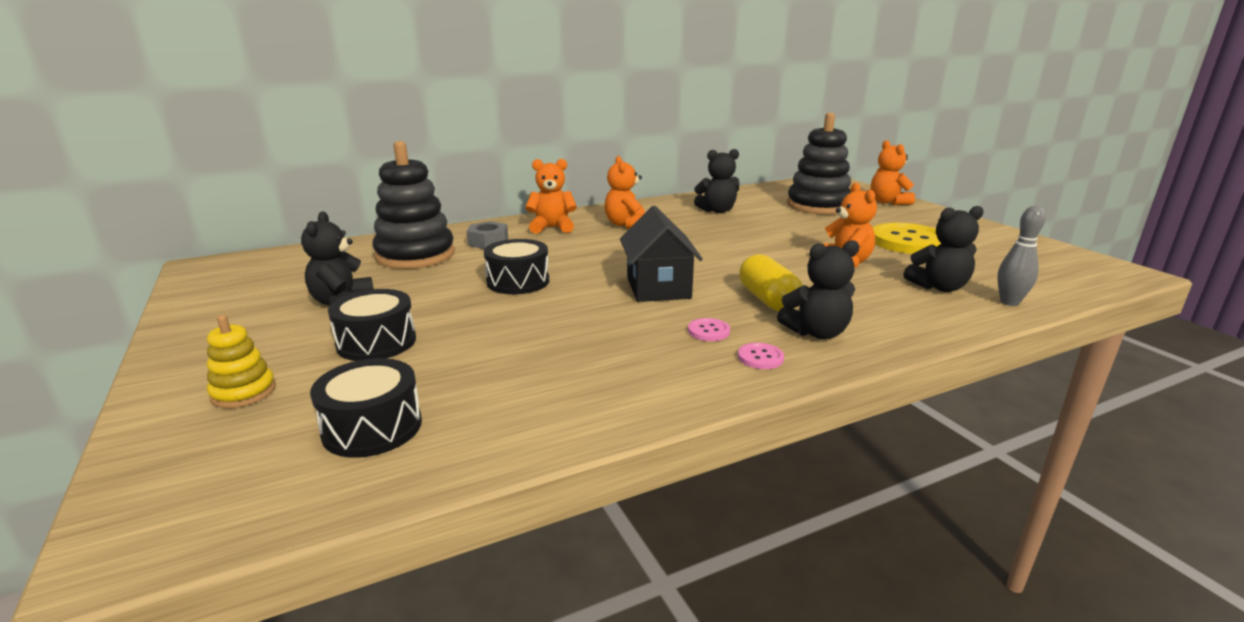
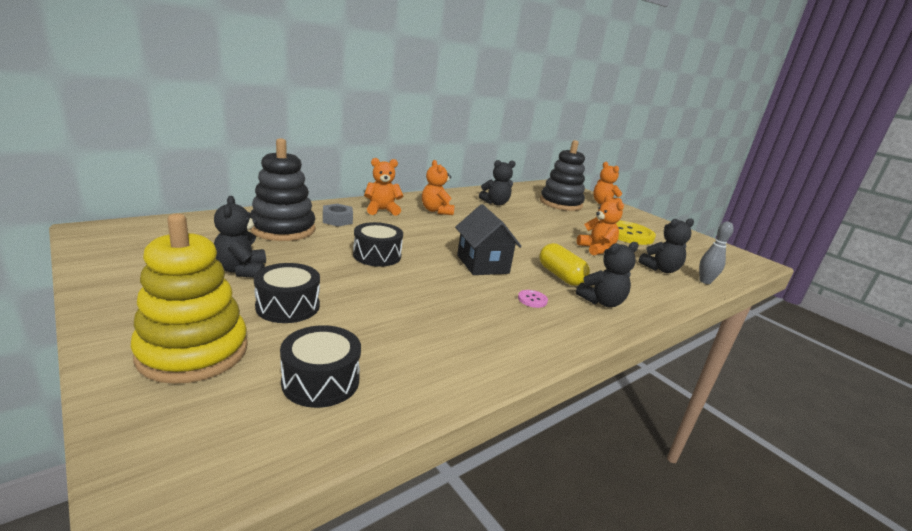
camera: 15 degrees left, 0 degrees up
yellow stacking toy [207,315,276,408] -> yellow stacking toy [131,214,248,384], size x2.04
pink button [738,343,784,369] -> none

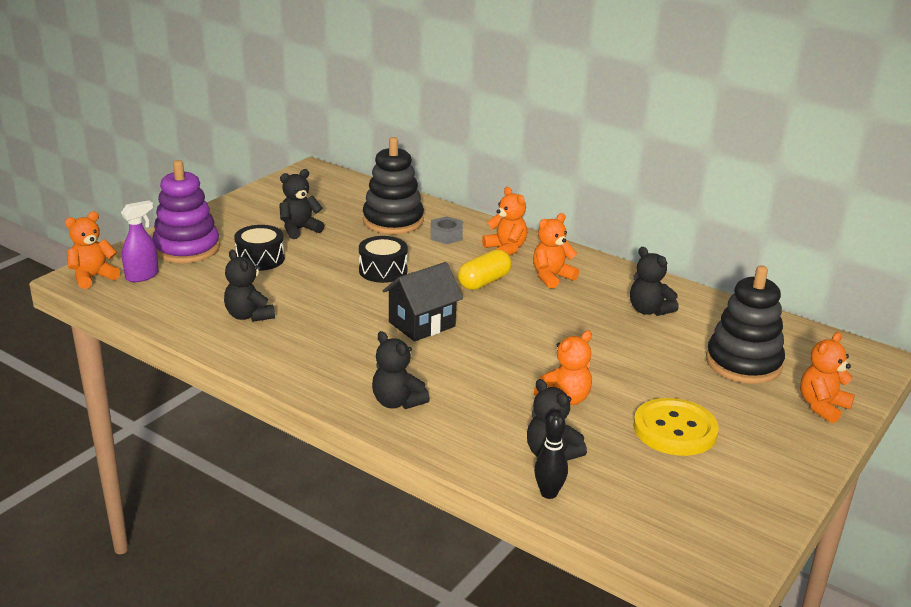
camera: 75 degrees right, 5 degrees up
yellow stacking toy [131,214,248,384] -> purple stacking toy [152,160,220,263]
black drum [280,325,361,408] -> none
pink button [518,290,548,308] -> none
yellow capsule [539,243,590,286] -> yellow capsule moved to [458,249,512,290]
grey bowling pin [699,222,734,284] -> black bowling pin [534,412,568,499]
none -> orange teddy bear [65,211,120,289]
none -> purple spray bottle [121,201,159,282]
none -> black teddy bear [224,250,275,322]

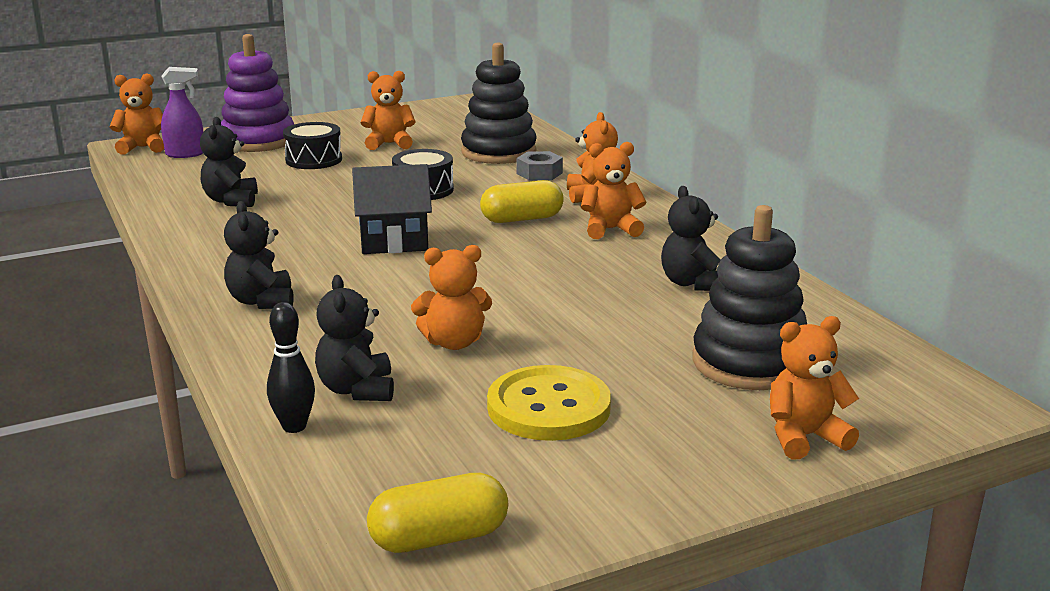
camera: 30 degrees right, 5 degrees down
black teddy bear [279,169,324,239] -> orange teddy bear [361,71,416,150]
none -> yellow capsule [367,473,508,553]

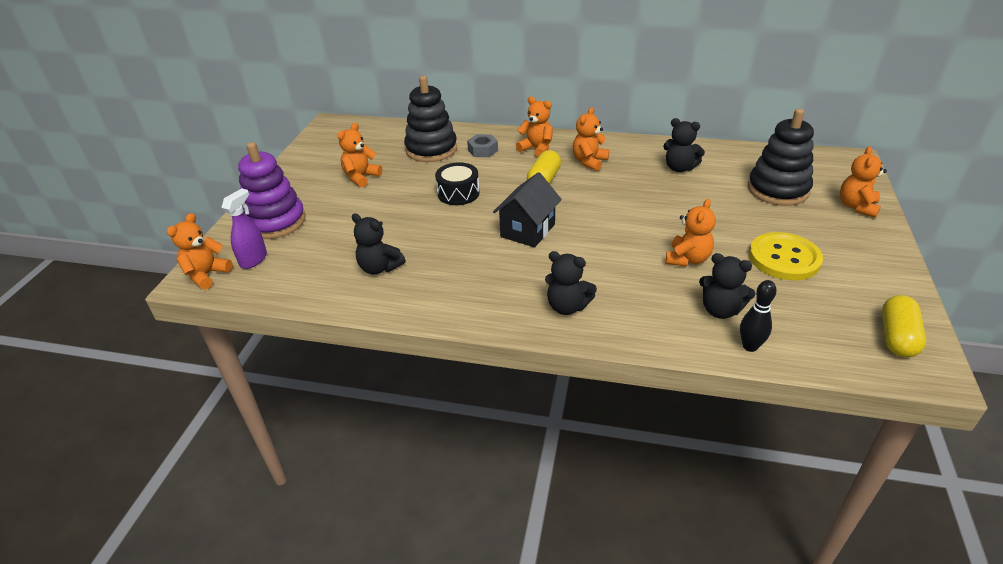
camera: 50 degrees left, 15 degrees up
black drum [283,122,342,169] -> none

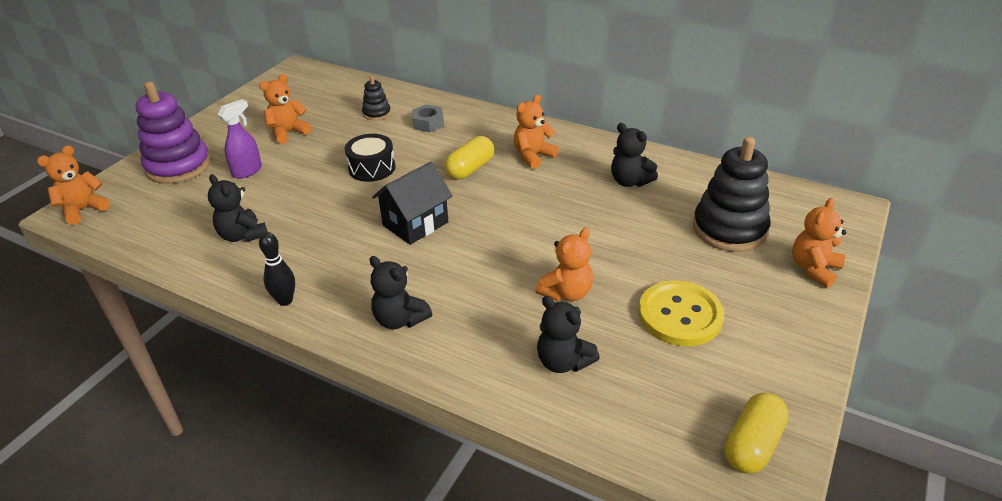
camera: 15 degrees right, 0 degrees up
purple spray bottle [221,188,267,269] -> purple spray bottle moved to [218,99,262,179]
black stacking toy [404,76,457,162] -> black stacking toy [362,76,391,120], size x0.49
orange teddy bear [516,96,553,157] -> none
black bowling pin [740,280,777,352] -> black bowling pin moved to [259,232,295,306]

